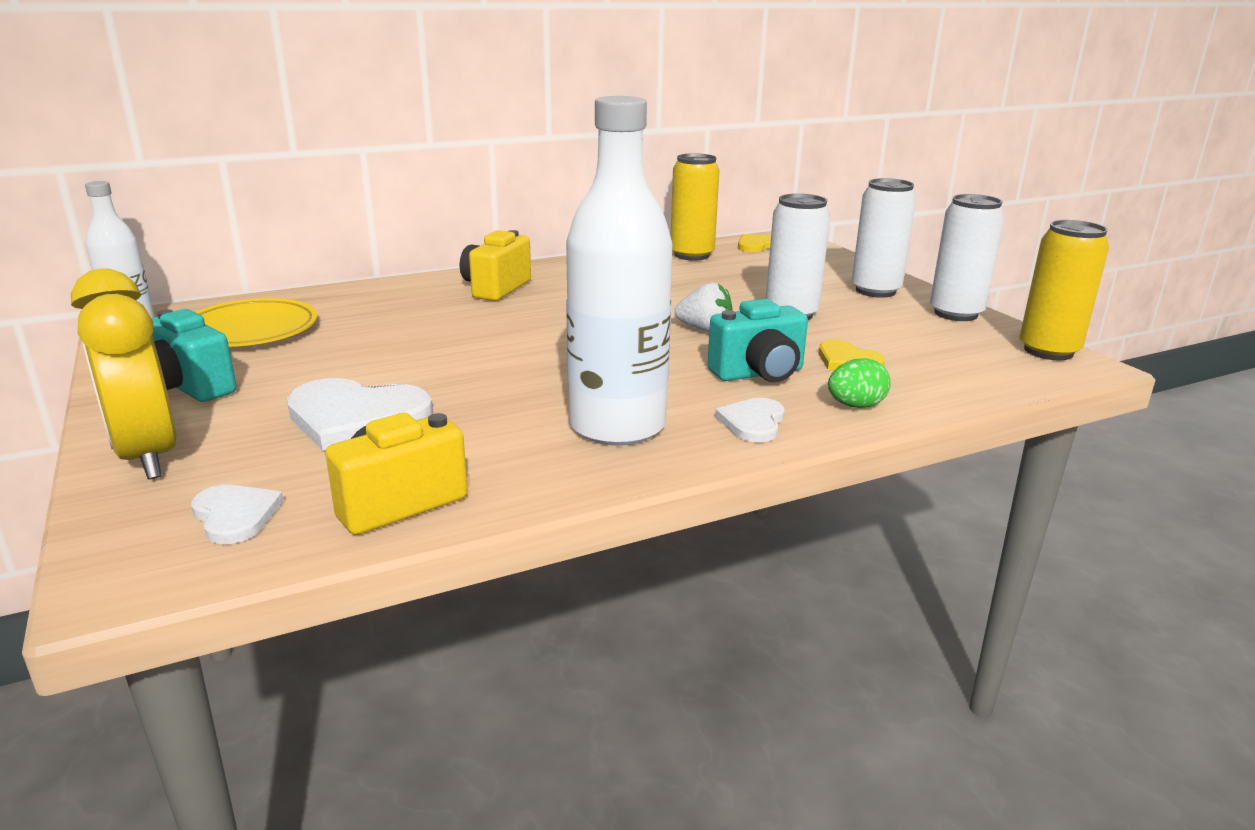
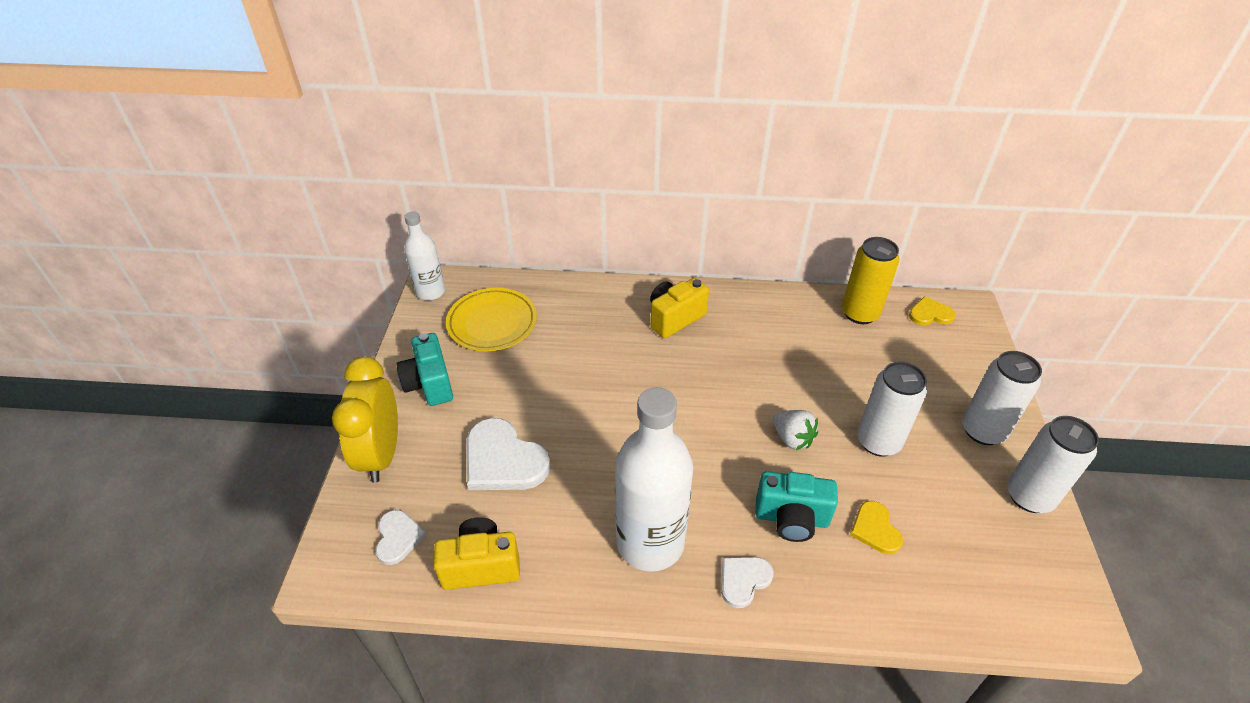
camera: 30 degrees right, 20 degrees up
green egg [828,358,891,408] -> none
yellow can [1020,220,1109,360] -> none

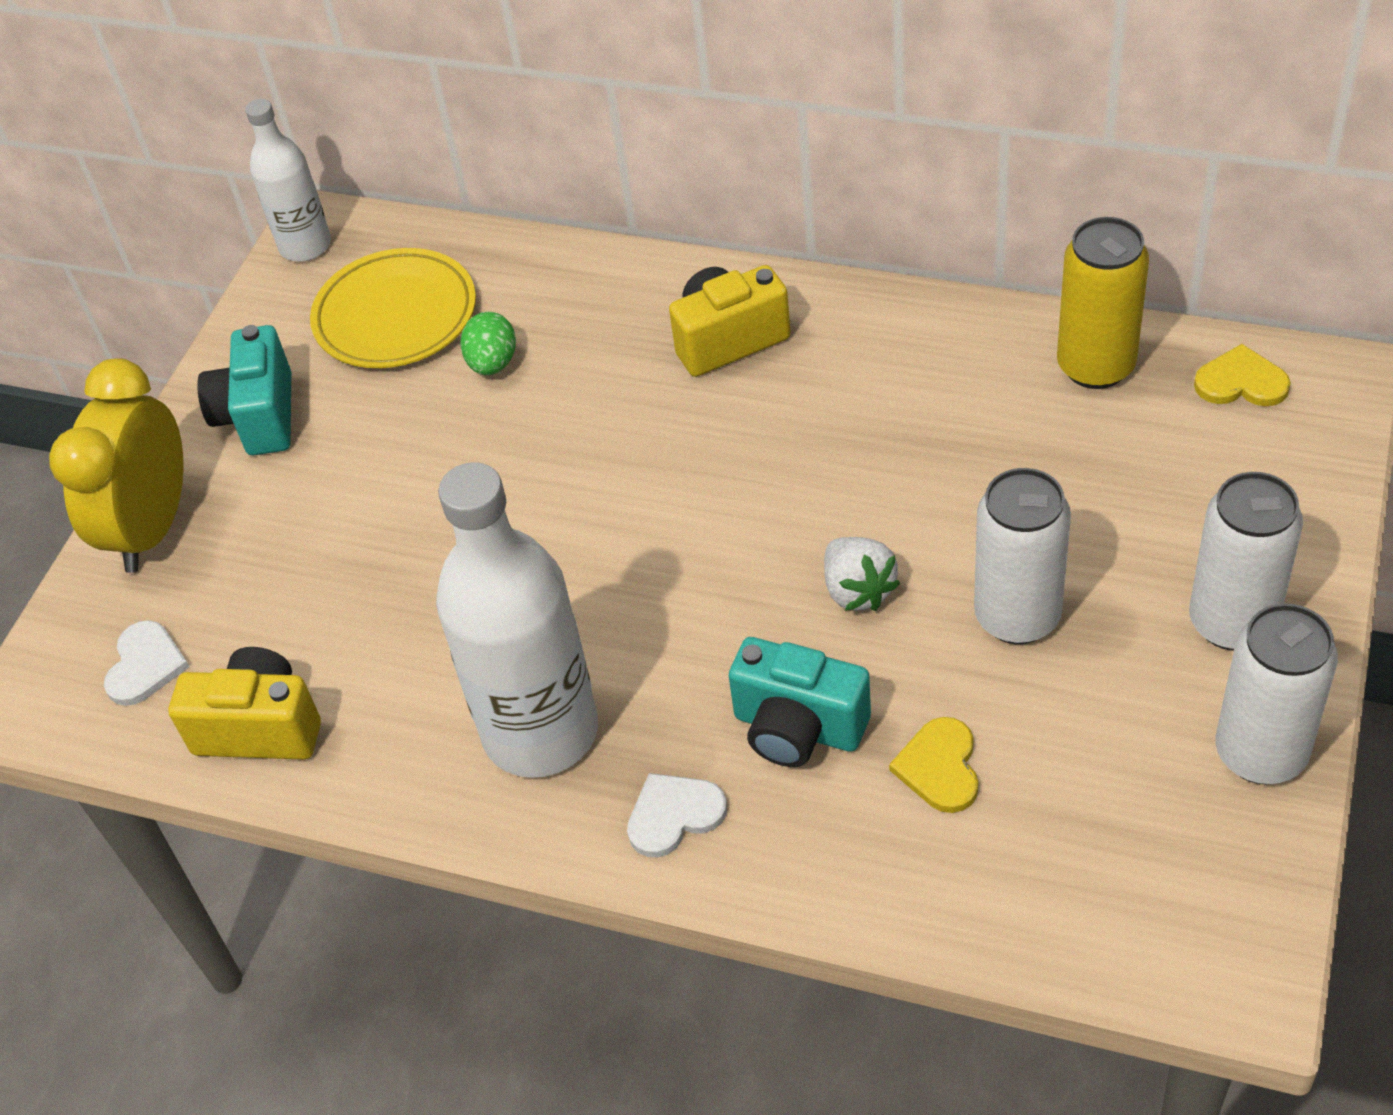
camera: 20 degrees right, 5 degrees up
white heart [466,418,551,490] -> none
none -> green egg [460,312,516,375]

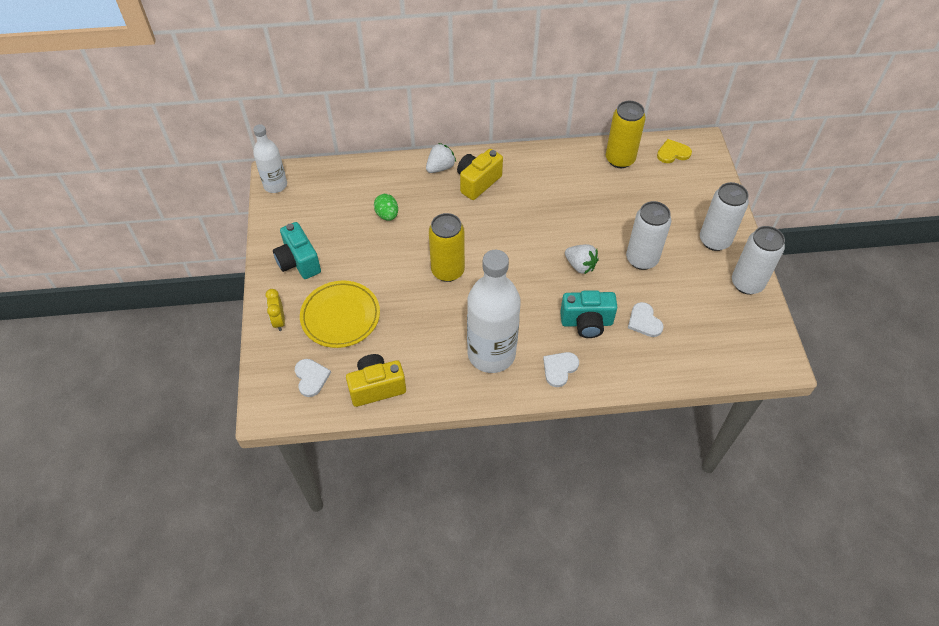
camera: 30 degrees left, 5 degrees up
yellow clock [49,358,184,573] -> yellow clock [265,289,285,331], size x0.47
yellow plate [310,248,476,368] -> yellow plate moved to [300,281,380,348]
yellow heart [889,717,978,813] -> white heart [628,302,664,337]
none -> white strawberry [426,143,456,173]
none -> yellow can [429,213,465,282]

